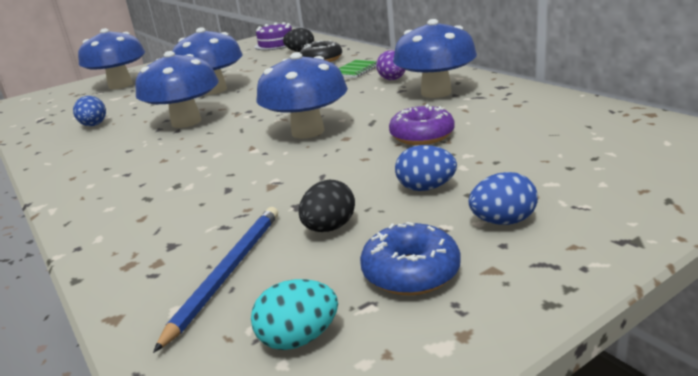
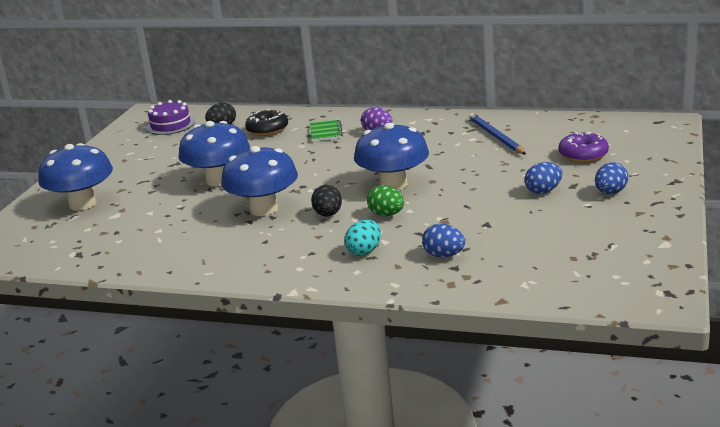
camera: 40 degrees left, 0 degrees up
blue egg [73,96,106,126] -> blue egg moved to [422,224,465,258]
blue pencil [153,207,278,353] -> blue pencil moved to [469,113,526,155]
turquoise egg [251,279,338,350] -> turquoise egg moved to [344,220,381,256]
black egg [298,180,355,232] -> black egg moved to [311,185,342,216]
blue donut [360,222,461,295] -> none
purple donut [389,104,455,145] -> purple donut moved to [559,131,609,163]
blue mushroom [393,19,477,98] -> none
none -> green egg [367,185,404,216]

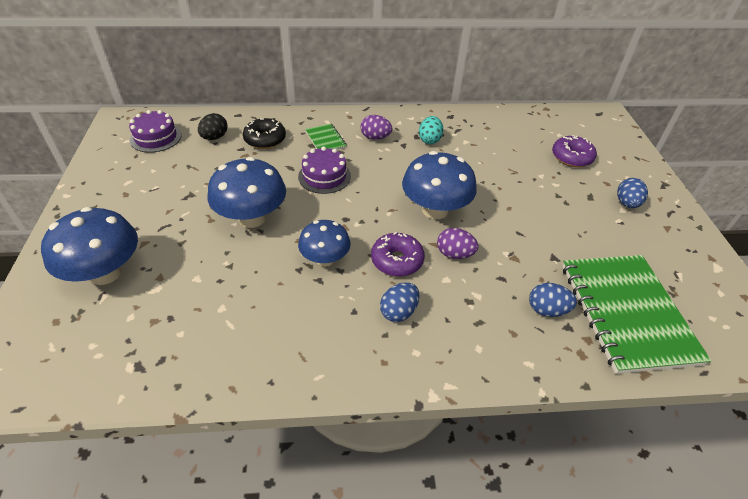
camera: 25 degrees left, 20 degrees up
blue mushroom [221,146,298,216] -> blue mushroom [298,220,351,266], size x0.64
black egg [311,185,342,216] -> purple donut [371,232,425,277]
turquoise egg [344,220,381,256] -> turquoise egg moved to [419,116,443,144]
green egg [367,185,404,216] -> purple egg [437,228,478,259]
blue pencil [469,113,526,155] -> none
blue egg [524,162,562,194] -> blue egg moved to [380,282,419,322]
none -> purple cake [298,147,351,194]
none -> green notebook [562,255,711,374]

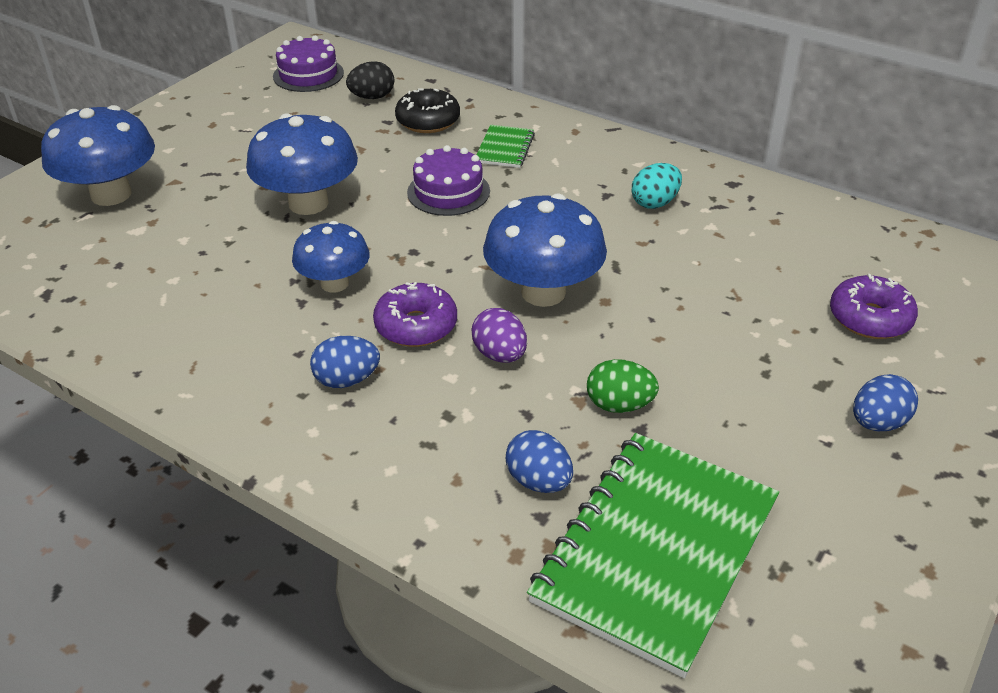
camera: 40 degrees right, 5 degrees down
purple egg [361,115,392,140] -> none
none -> green egg [587,359,659,413]

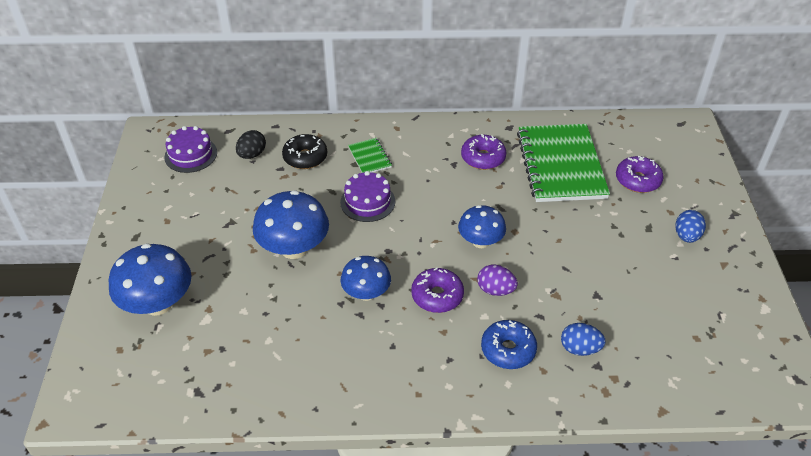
camera: 35 degrees left, 5 degrees up
blue egg [310,336,380,388] -> none
blue mushroom [483,193,607,307] -> blue mushroom [458,205,506,248], size x0.64
green notebook [527,433,779,678] -> green notebook moved to [517,124,610,202]
green egg [587,359,659,413] -> none
turquoise egg [632,163,682,209] -> purple donut [461,134,506,170]
none -> blue donut [481,320,537,369]

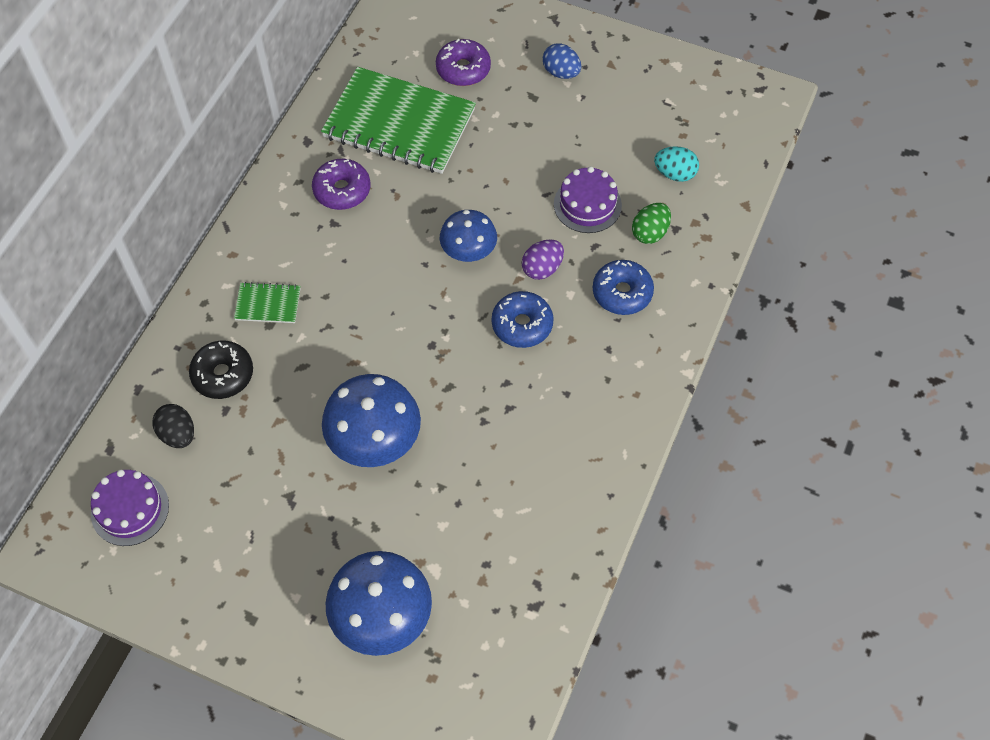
camera: 65 degrees left, 15 degrees up
purple cake [340,171,395,222] -> purple cake moved to [554,167,622,233]
blue mushroom [341,256,391,301] -> none
purple donut [411,267,464,313] -> blue donut [492,291,553,348]
blue egg [561,323,605,356] -> green egg [632,203,671,244]
none -> turquoise egg [654,146,699,182]

